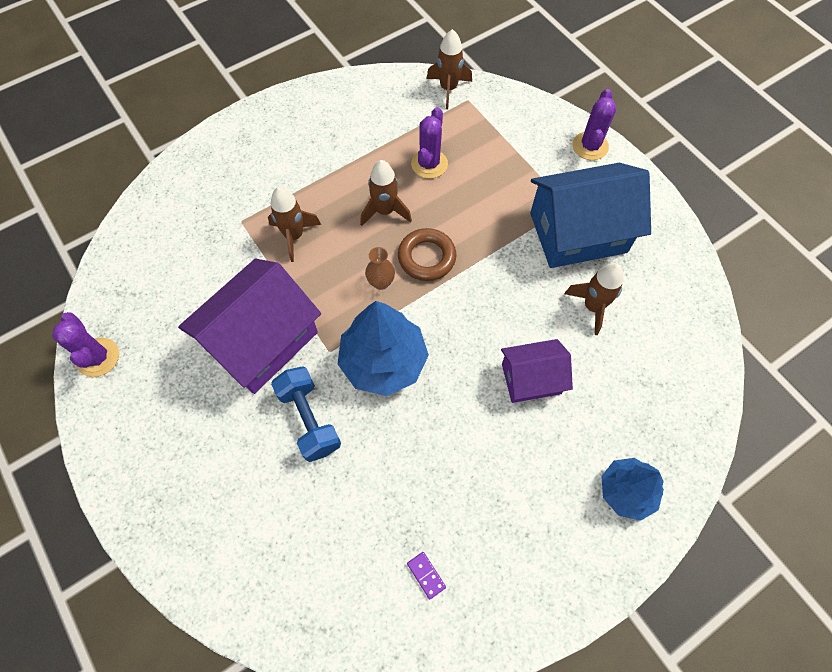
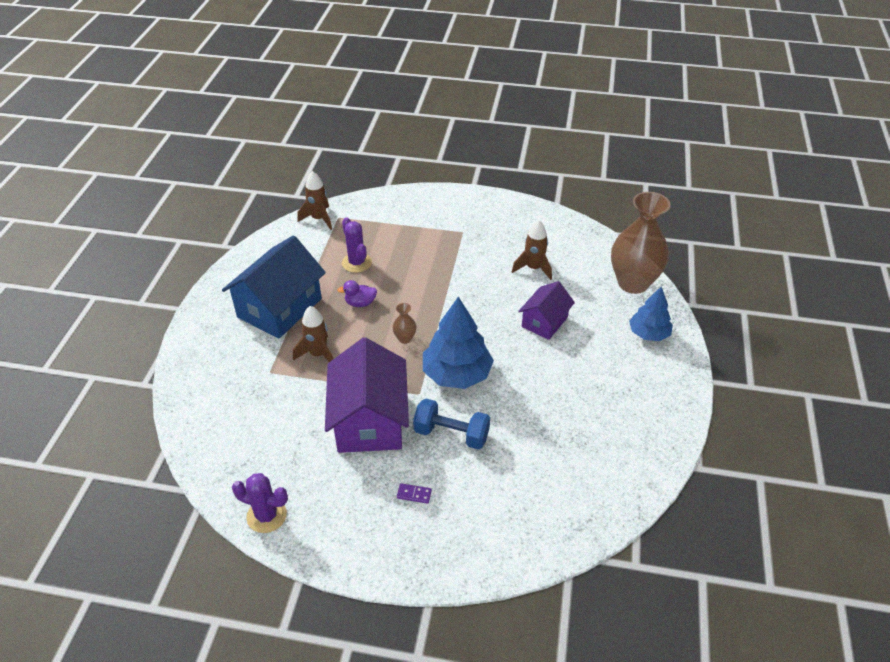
camera: 45 degrees left, 20 degrees down
brown rocket [360,160,412,226] -> purple duck [338,280,377,307]
brown ring [398,228,456,281] -> none
purple domino [407,552,446,599] -> purple domino moved to [397,483,432,504]
blue house [530,163,651,268] -> blue house moved to [222,235,326,339]
purple cactus [572,89,616,160] -> none
none -> brown vase [611,192,671,294]

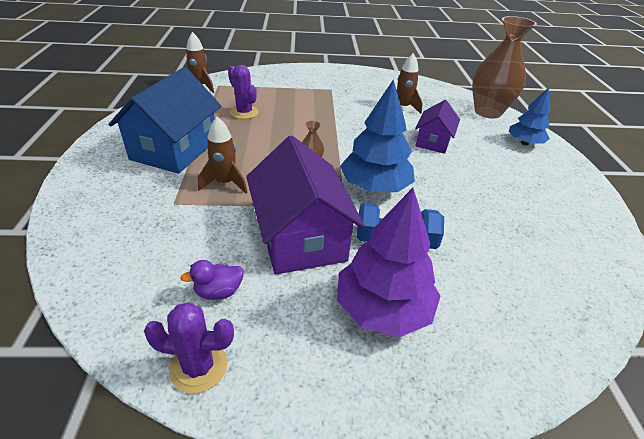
camera: 15 degrees left, 5 degrees down
purple duck [338,280,377,307] -> purple duck moved to [180,260,244,300]
purple domino [397,483,432,504] -> purple tree [337,188,441,337]

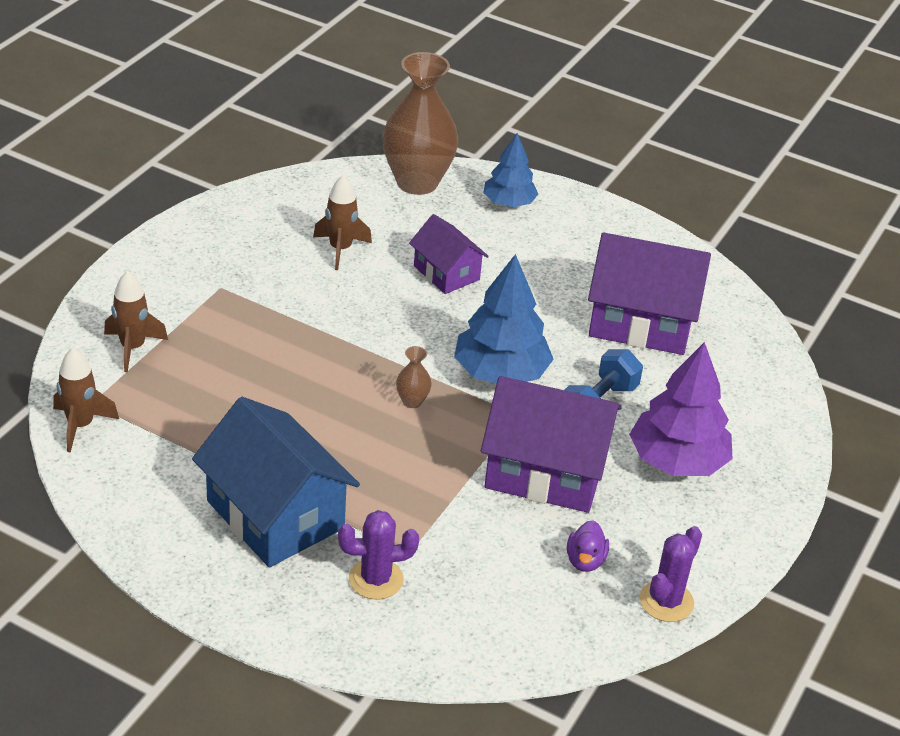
camera: 60 degrees left, 0 degrees up
brown rocket [198,117,248,194] -> brown rocket moved to [104,271,168,372]
purple cactus [228,65,259,119] -> purple cactus moved to [338,510,419,599]
none -> purple house [588,232,711,355]

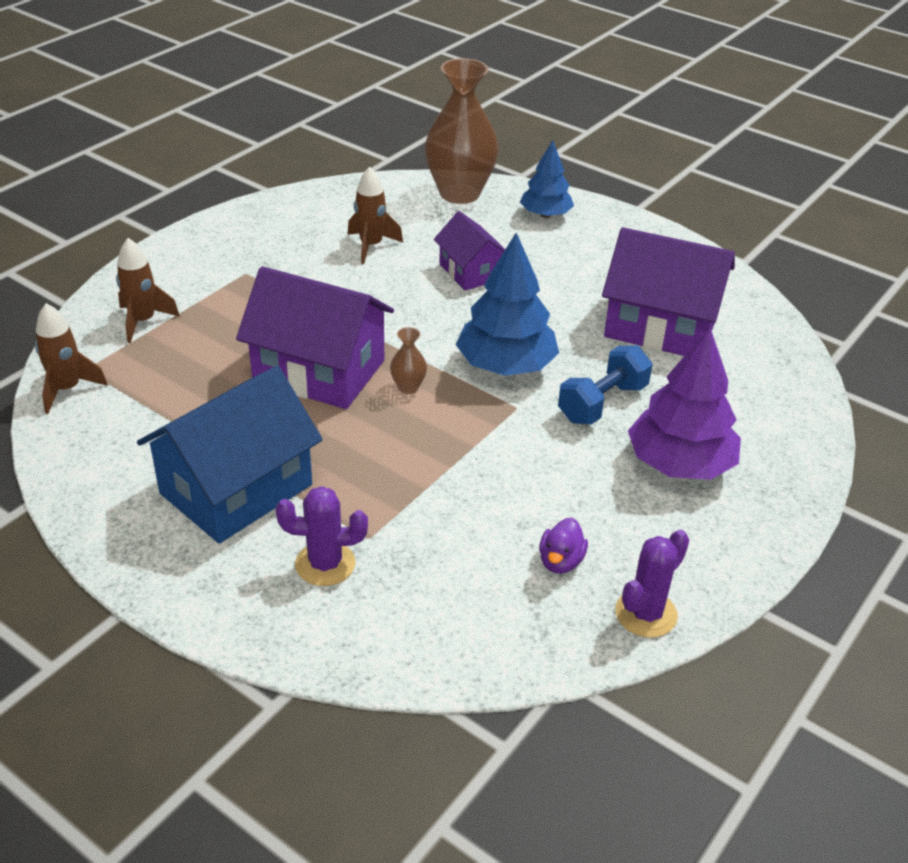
camera: 10 degrees right, 0 degrees up
blue house [192,397,360,567] -> blue house turned 75 degrees clockwise [137,366,323,543]
purple house [481,376,622,513] -> purple house moved to [236,266,394,409]

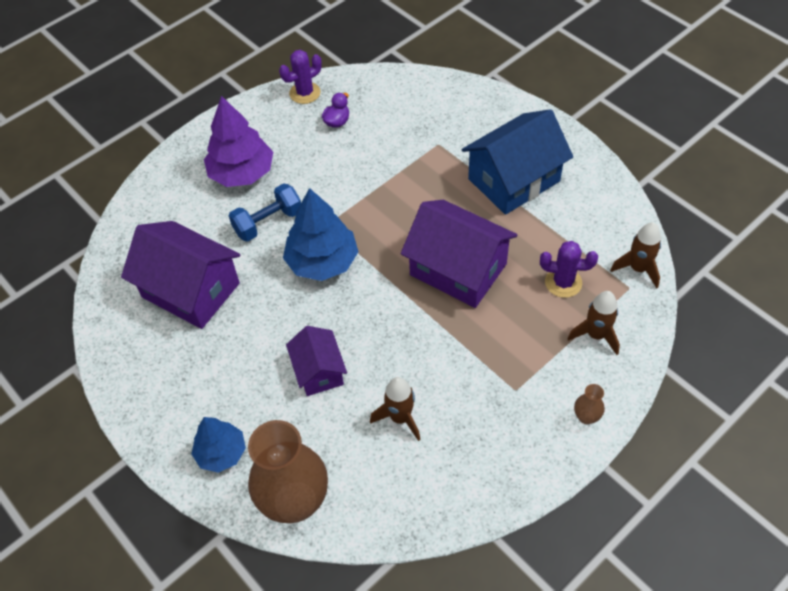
camera: 165 degrees left, 15 degrees up
purple cactus [276,486,368,586] -> purple cactus moved to [540,241,598,298]
brown vase [390,327,427,394] -> brown vase moved to [574,384,605,424]

